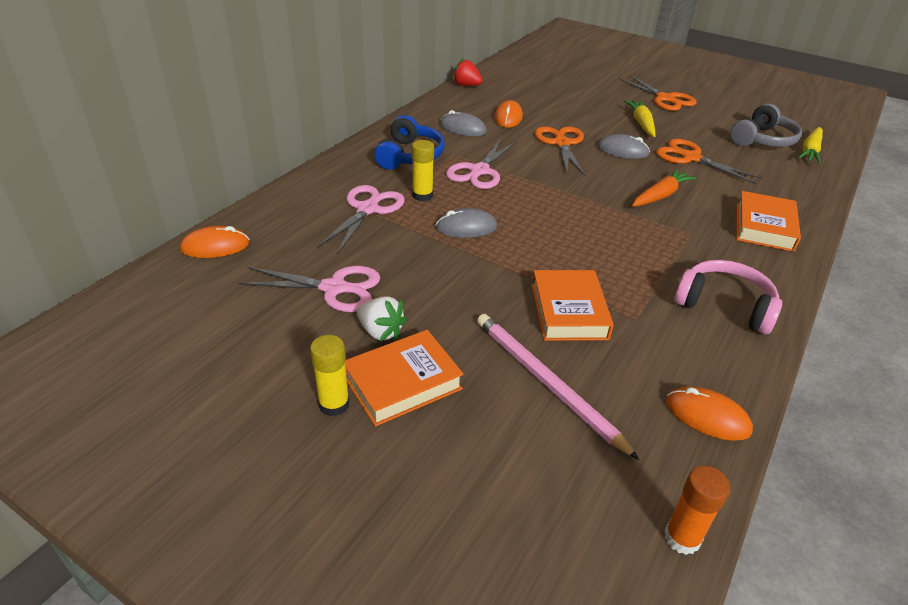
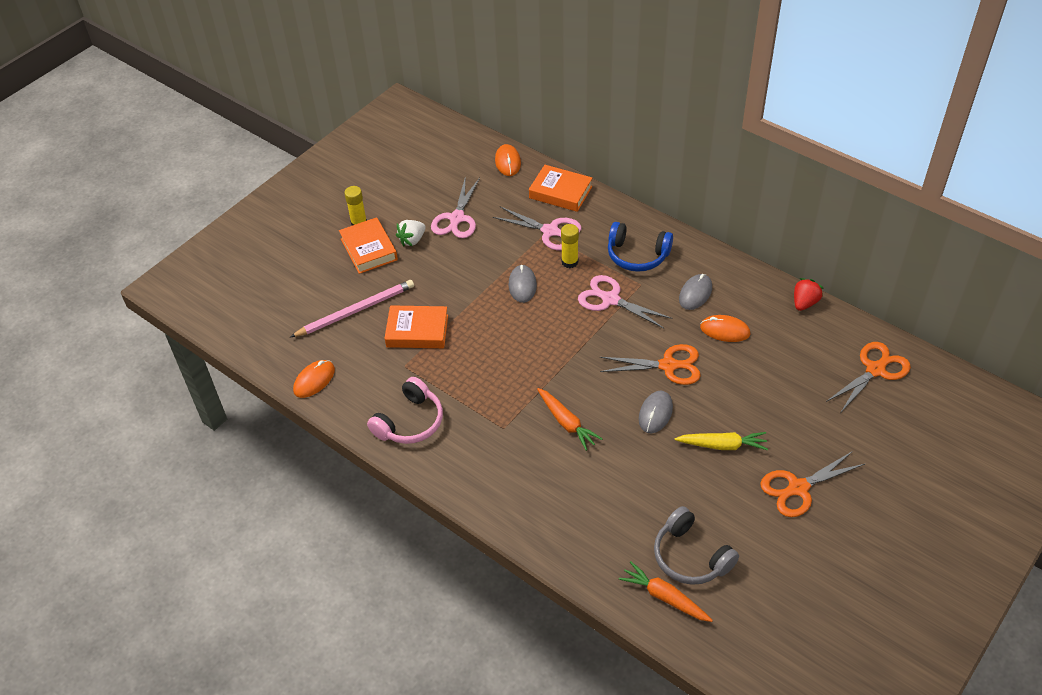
camera: 100 degrees right, 10 degrees up
orange scissors [656,139,762,184] -> orange scissors moved to [826,342,911,412]
orange glue stick [664,466,730,555] -> none
orange book [736,191,801,252] -> orange book moved to [529,165,592,212]
yellow carrot [798,127,823,164] -> orange carrot [619,561,713,622]

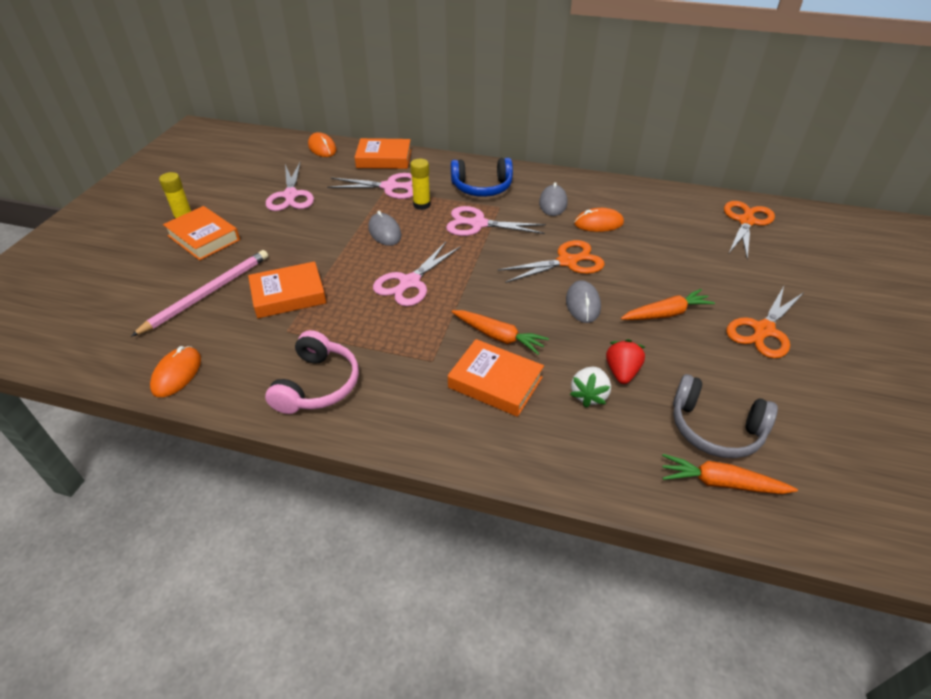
camera: 25 degrees left, 5 degrees down
white strawberry [396,220,426,246] -> white strawberry moved to [570,367,611,408]
yellow carrot [675,432,768,450] -> orange carrot [621,289,715,320]
red strawberry [794,278,824,311] -> red strawberry moved to [606,339,645,384]
none -> pink scissors [373,242,461,306]
none -> orange book [448,339,544,417]

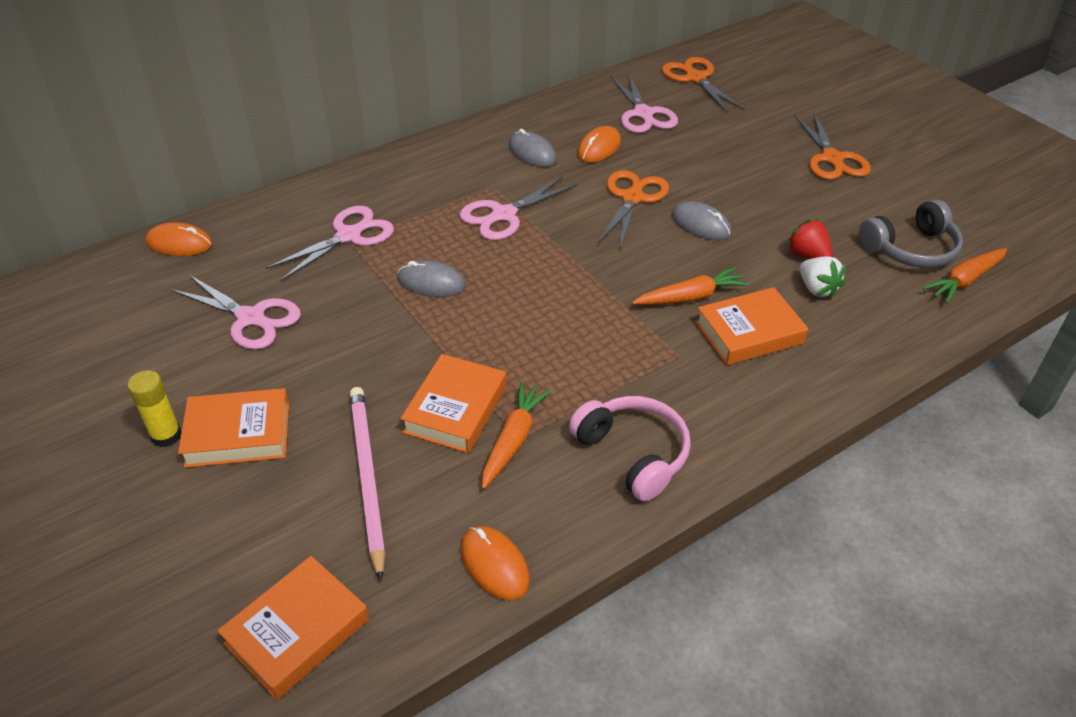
camera: 50 degrees left, 0 degrees up
orange book [355,138,411,169] -> orange book moved to [217,556,369,700]
pink scissors [373,242,461,306] -> pink scissors moved to [611,72,678,133]
yellow glue stick [410,159,430,210] -> none
blue headphones [451,158,513,197] -> none
orange carrot [621,289,715,320] -> orange carrot moved to [482,382,551,489]

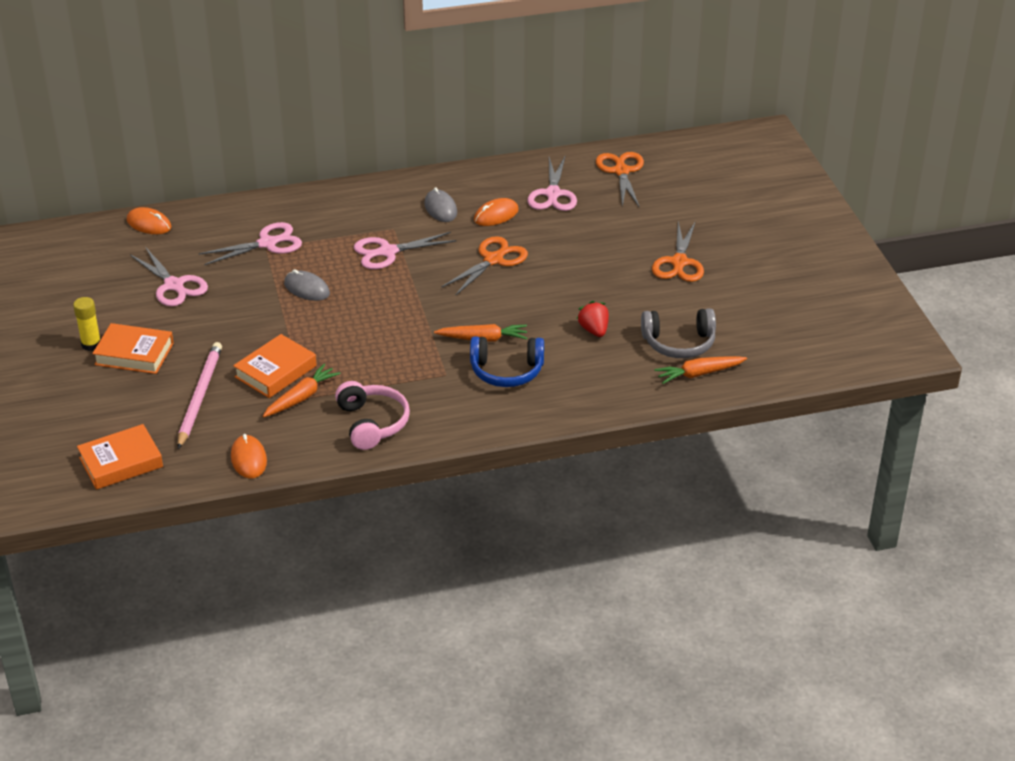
camera: 20 degrees right, 5 degrees down
grey mouse [672,201,731,240] -> none
orange book [696,287,808,365] -> blue headphones [470,336,544,387]
white strawberry [799,256,846,299] -> none

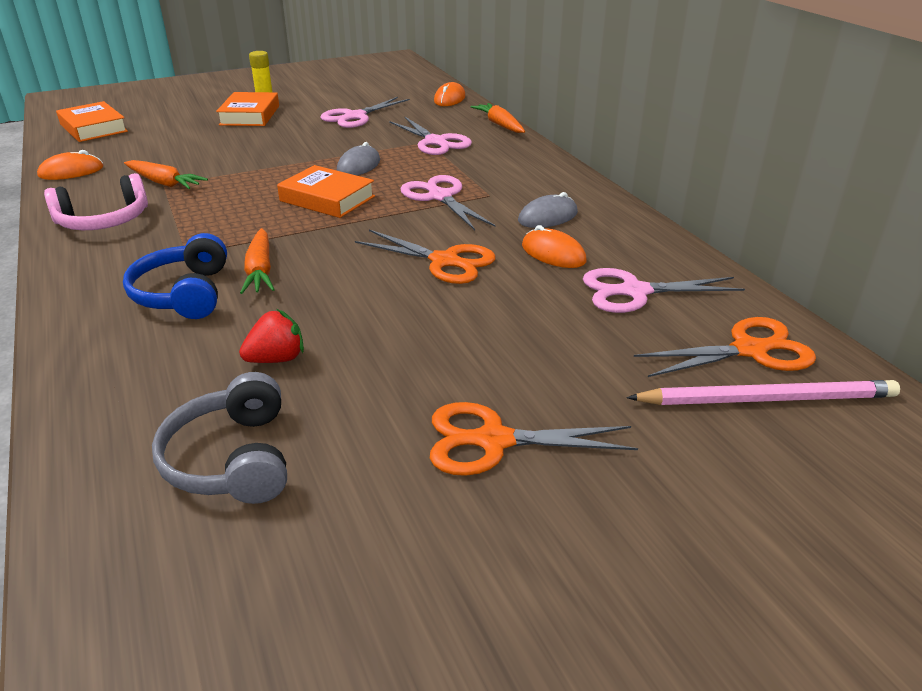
camera: 80 degrees right, 5 degrees down
pink pencil [178,342,222,449] -> pink pencil moved to [627,380,900,405]
orange book [233,334,317,398] -> orange book moved to [277,165,375,218]
orange carrot [654,356,747,384] -> orange carrot moved to [471,103,525,133]

